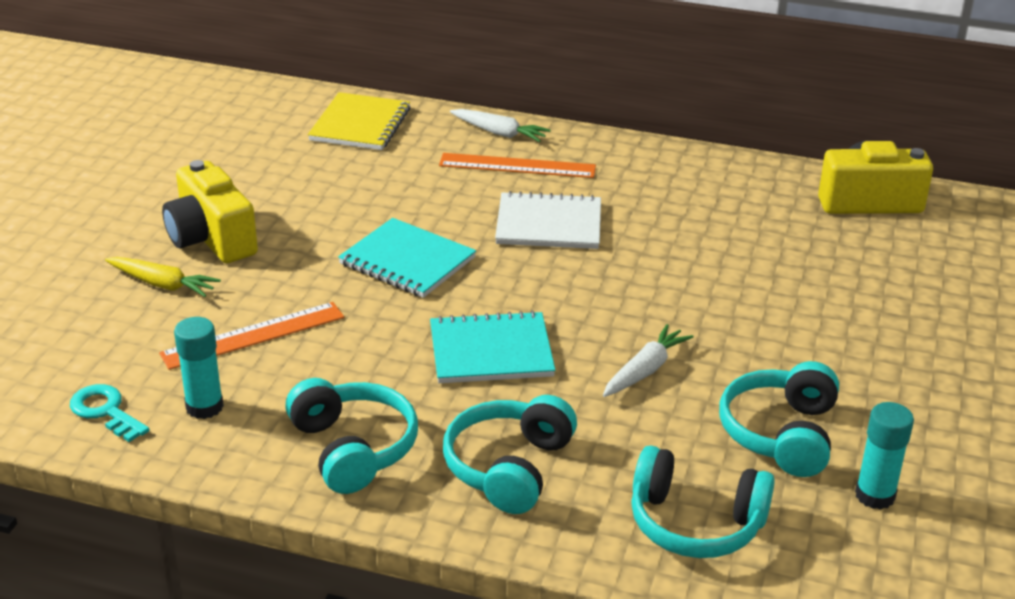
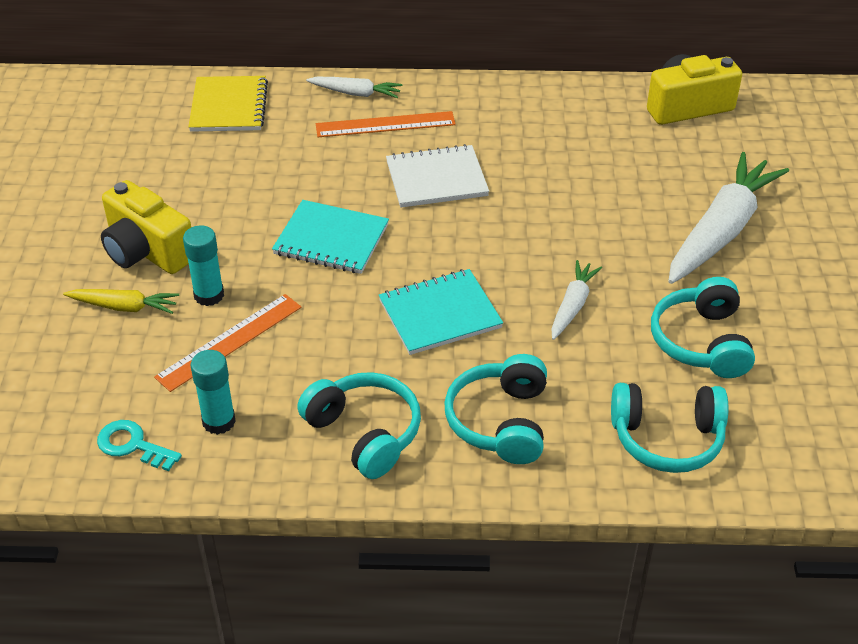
camera: 15 degrees left, 10 degrees up
turquoise glue stick [855,402,914,510] -> turquoise glue stick moved to [183,225,224,306]
none -> white carrot [669,152,789,284]

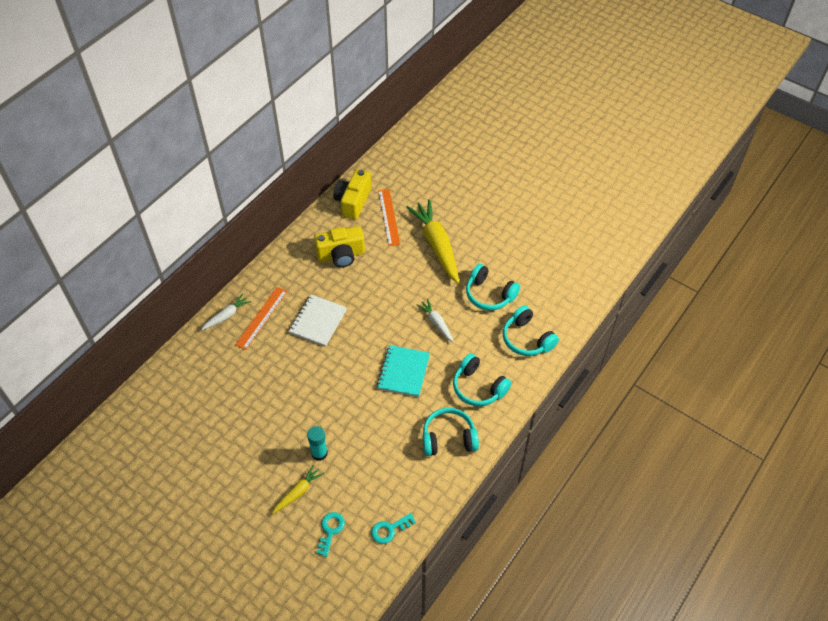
camera: 55 degrees left, 10 degrees up
yellow camera [101,180,191,274] -> yellow camera moved to [314,226,365,267]
orange ruler [154,294,301,392] -> orange ruler moved to [378,189,400,246]
yellow notebook [188,76,268,132] -> none
turquoise glue stick [190,350,236,435] -> none
turquoise notebook [272,200,389,274] -> none
turquoise headphones [611,383,728,473] -> turquoise headphones turned 105 degrees clockwise [503,305,559,356]
white carrot [669,152,789,284] -> yellow carrot [407,199,459,283]
none -> turquoise key [317,512,345,557]

